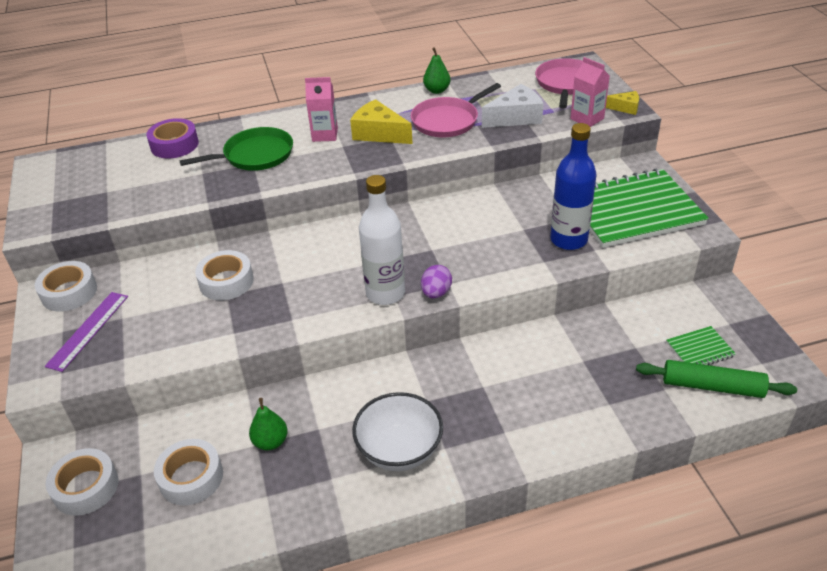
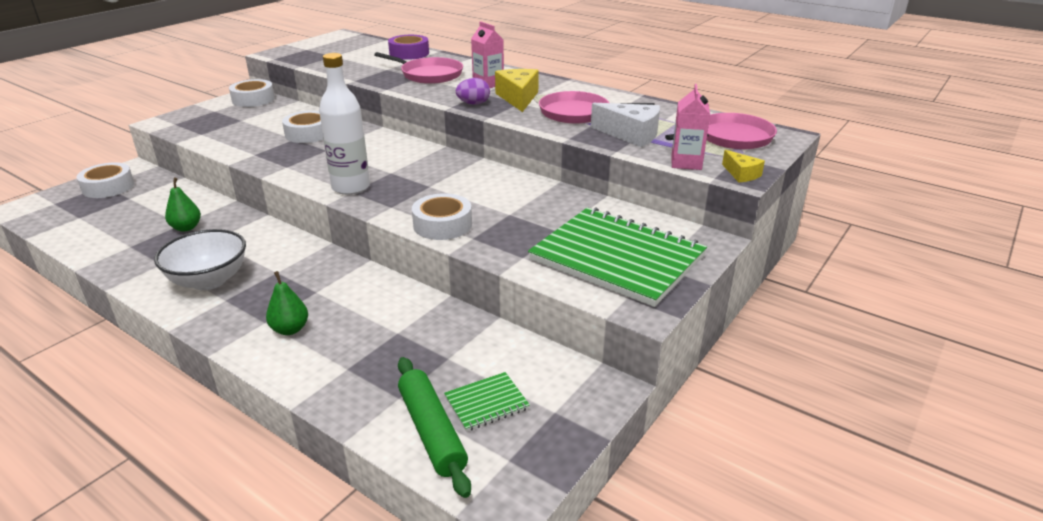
camera: 50 degrees right, 10 degrees down
purple ruler [45,292,128,372] -> none
white tape [154,439,223,505] -> white tape moved to [412,193,472,240]
green pan [179,127,293,171] -> pink pan [374,52,463,84]
purple egg [421,265,452,299] -> purple egg moved to [456,78,490,105]
green pear [423,47,451,94] -> green pear moved to [266,271,308,335]
blue bottle [550,123,596,250] -> none
green notebook [666,326,736,365] -> green notebook turned 60 degrees counterclockwise [444,372,530,432]

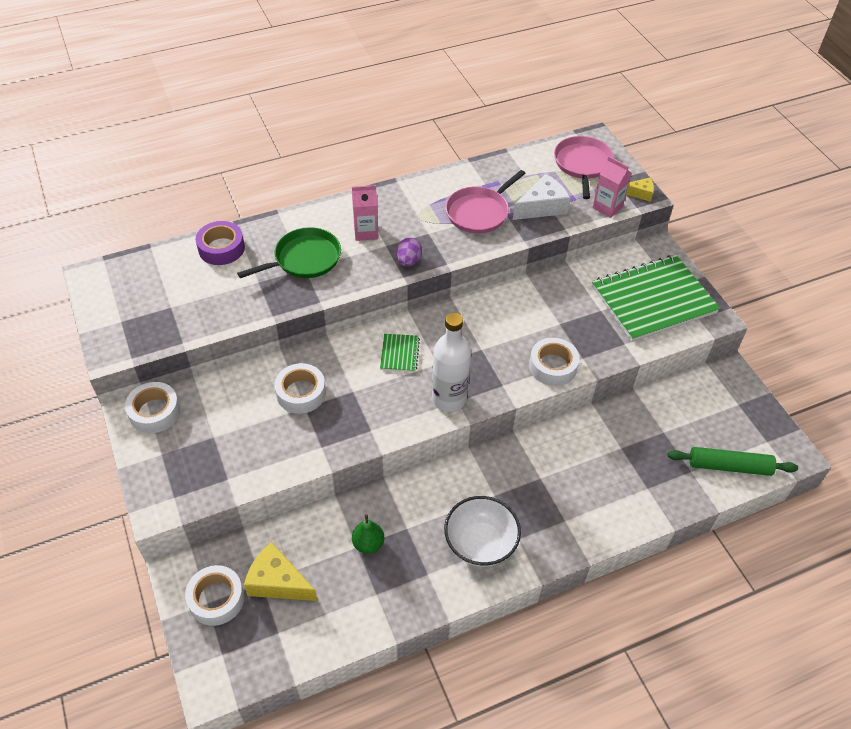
camera: 60 degrees left, 20 degrees up
green pear [266,271,308,335] -> none
pink pan [374,52,463,84] -> green pan [237,227,341,278]
green notebook [444,372,530,432] -> green notebook moved to [380,334,420,372]
yellow cheese [495,69,539,112] -> yellow cheese moved to [244,542,317,601]

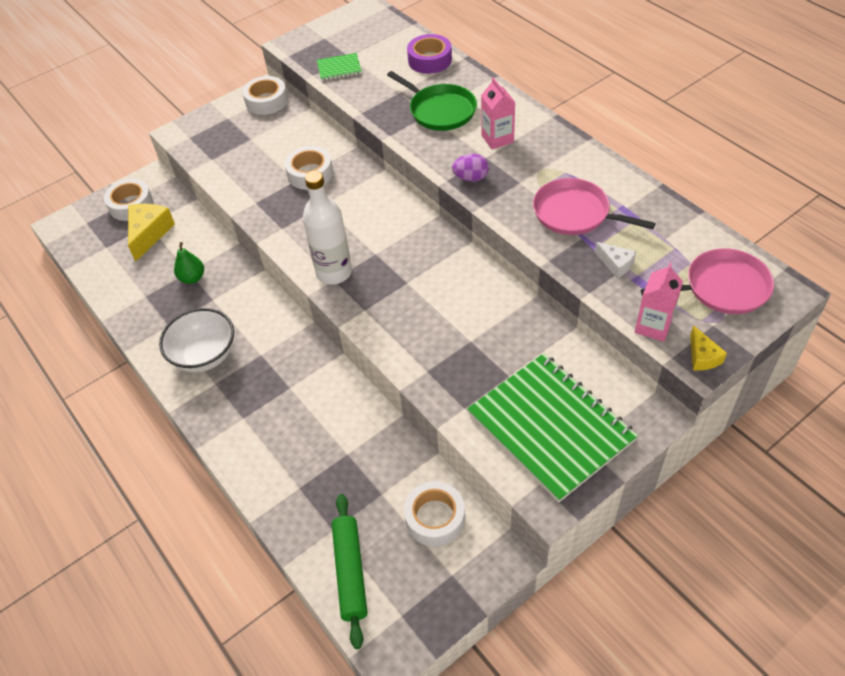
camera: 80 degrees right, 0 degrees up
green notebook [380,334,420,372] -> green notebook moved to [317,53,362,81]
white cheese [513,174,570,220] -> white cheese [595,242,636,278], size x0.56
white tape [529,338,580,386] -> white tape moved to [404,481,465,546]

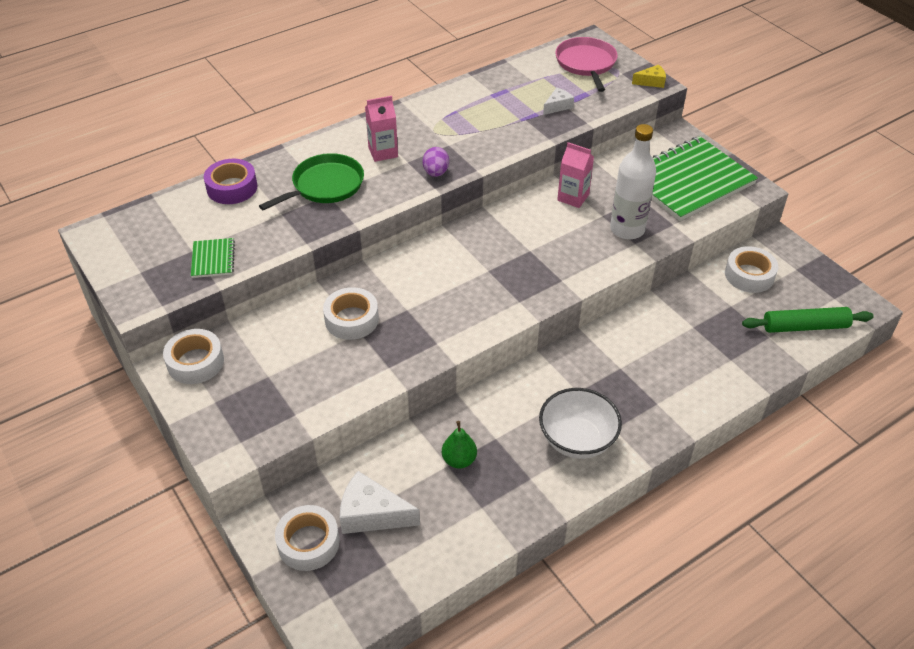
camera: 90 degrees left, 5 degrees down
yellow cheese [128,204,175,262] -> white cheese [340,471,420,534]
white bottle [303,170,352,285] -> white bottle moved to [610,124,656,240]
pink pan [533,178,656,235] -> none
pink carton [635,263,683,342] -> pink carton moved to [557,142,594,208]

